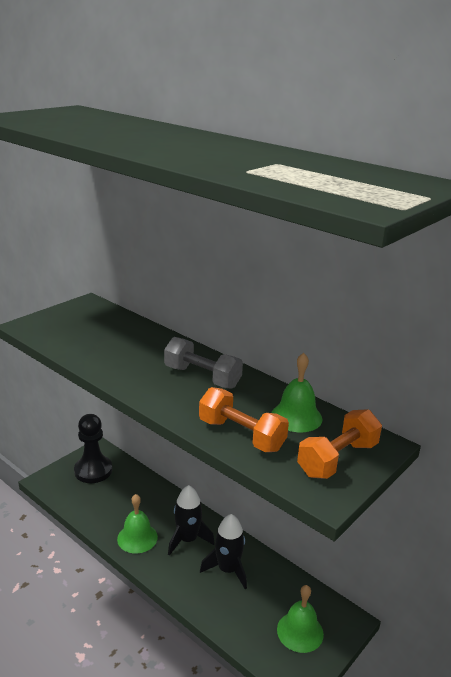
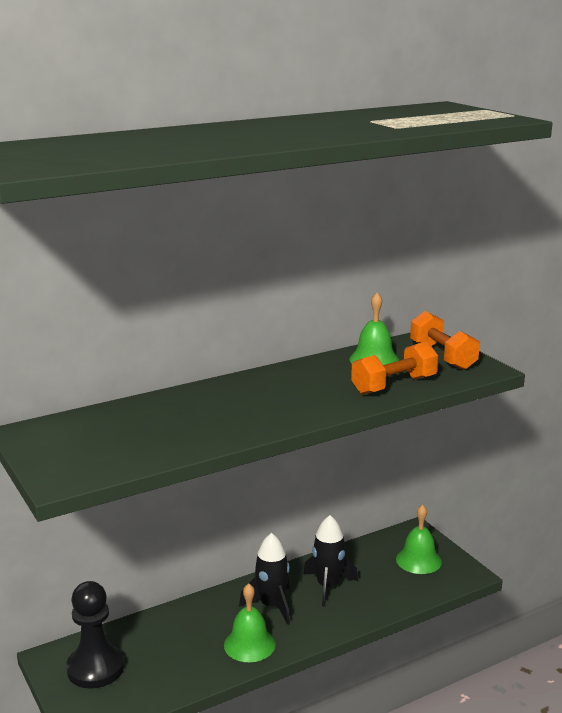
camera: 70 degrees left, 5 degrees down
grey dumbbell [164,337,243,389] -> none

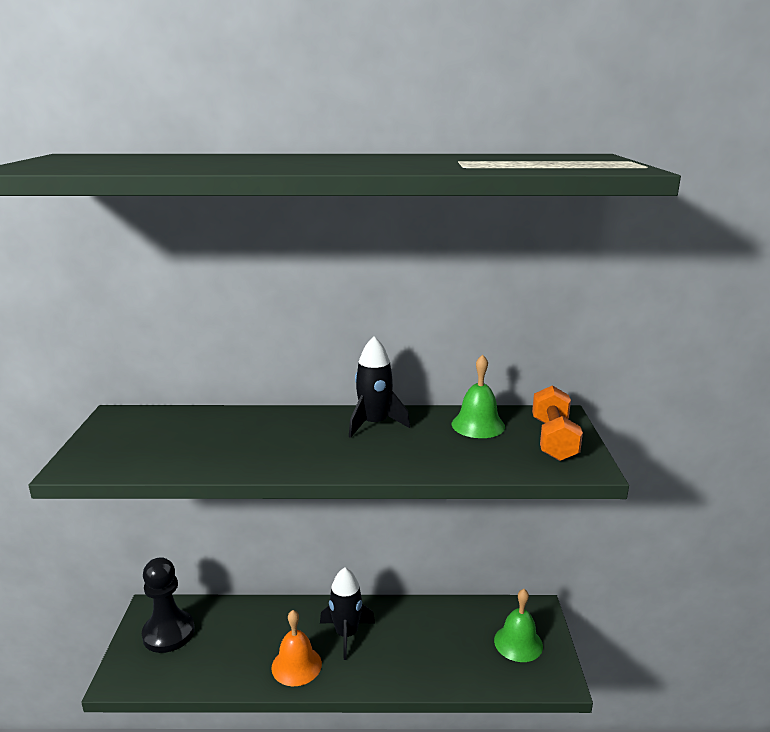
camera: 30 degrees right, 0 degrees up
green bell [224,583,276,662] -> orange bell [271,610,322,686]
black rocket [303,515,358,606] -> black rocket moved to [349,336,410,438]
orange dumbbell [351,341,438,395] -> none

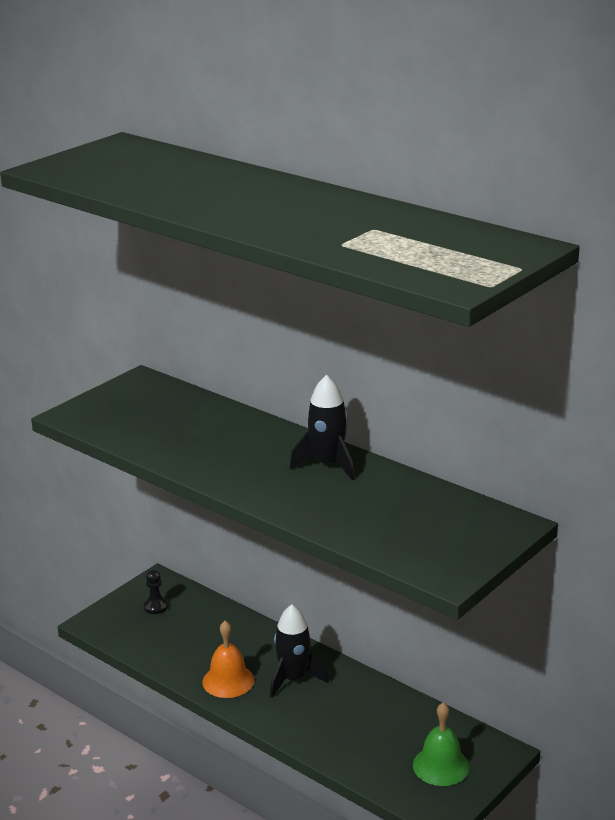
camera: 40 degrees right, 5 degrees up
black pawn [142,557,195,653] -> black pawn [144,570,168,614], size x0.48
green bell [452,354,505,438] -> none
orange dumbbell [532,385,583,461] -> none

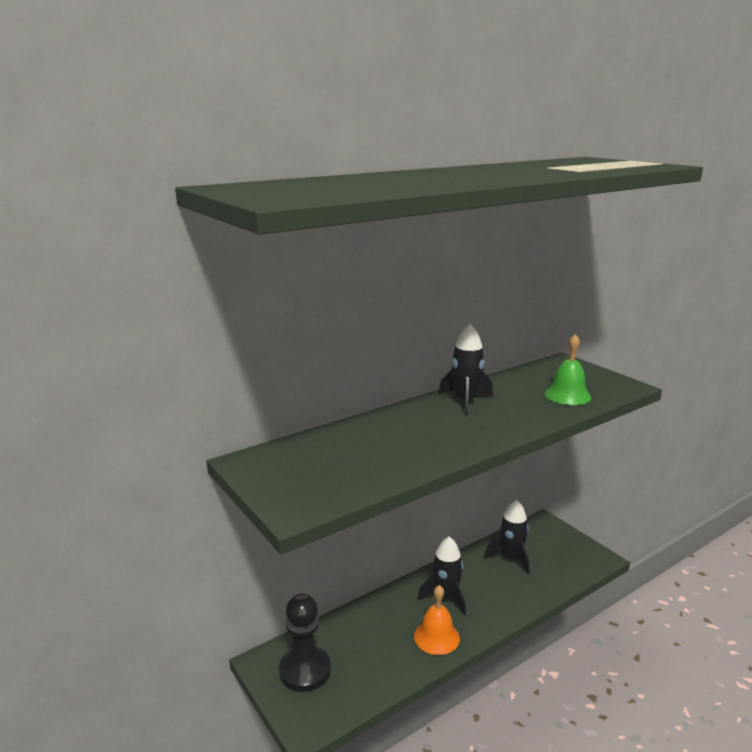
camera: 75 degrees left, 5 degrees down
black pawn [144,570,168,614] -> black pawn [279,594,331,692], size x2.10
green bell [413,702,470,786] -> green bell moved to [545,334,591,405]
none -> black rocket [485,500,529,574]

